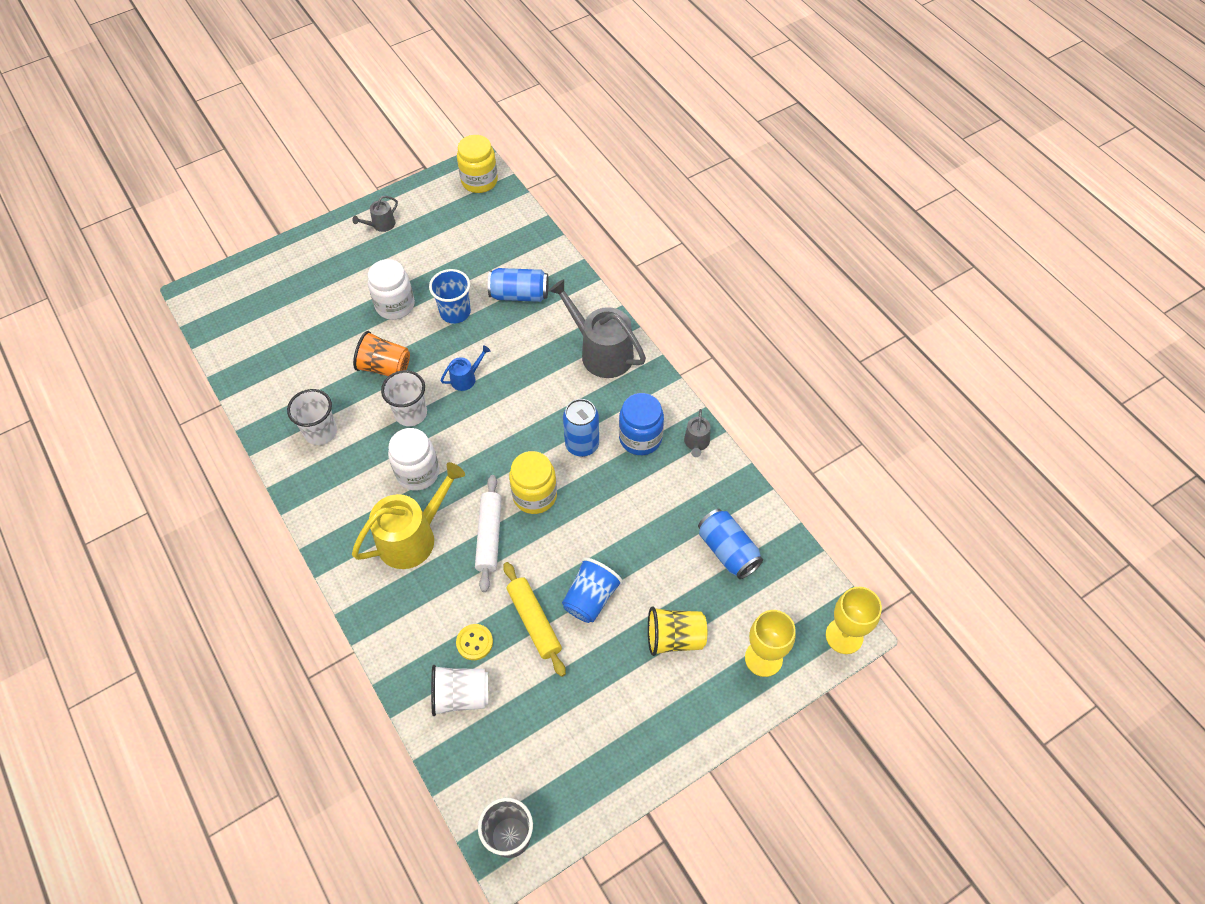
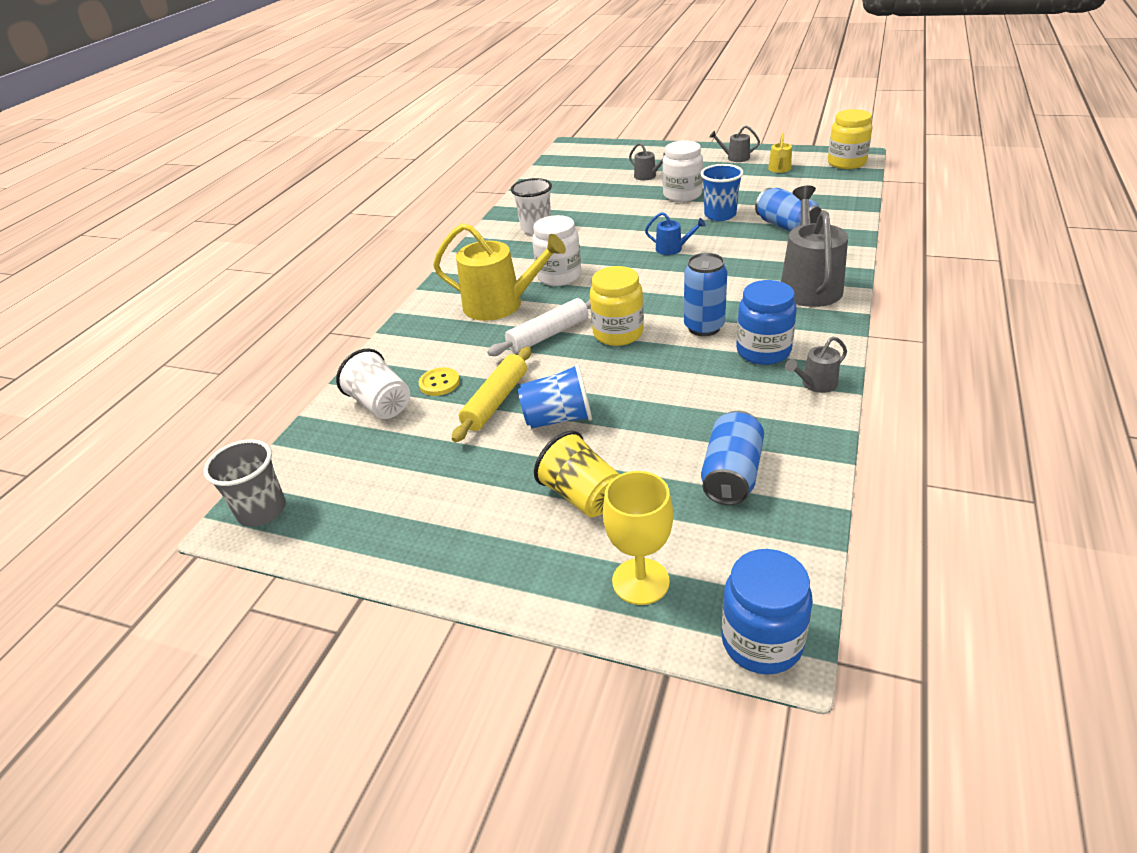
camera: 55 degrees right, 20 degrees down
orange cup [353,331,410,376] -> none
white cup [381,370,427,426] -> none
yellow goblet [826,587,882,654] -> blue jar [722,549,813,674]
none -> grey watering can [629,143,665,180]
none -> yellow watering can [768,133,792,173]

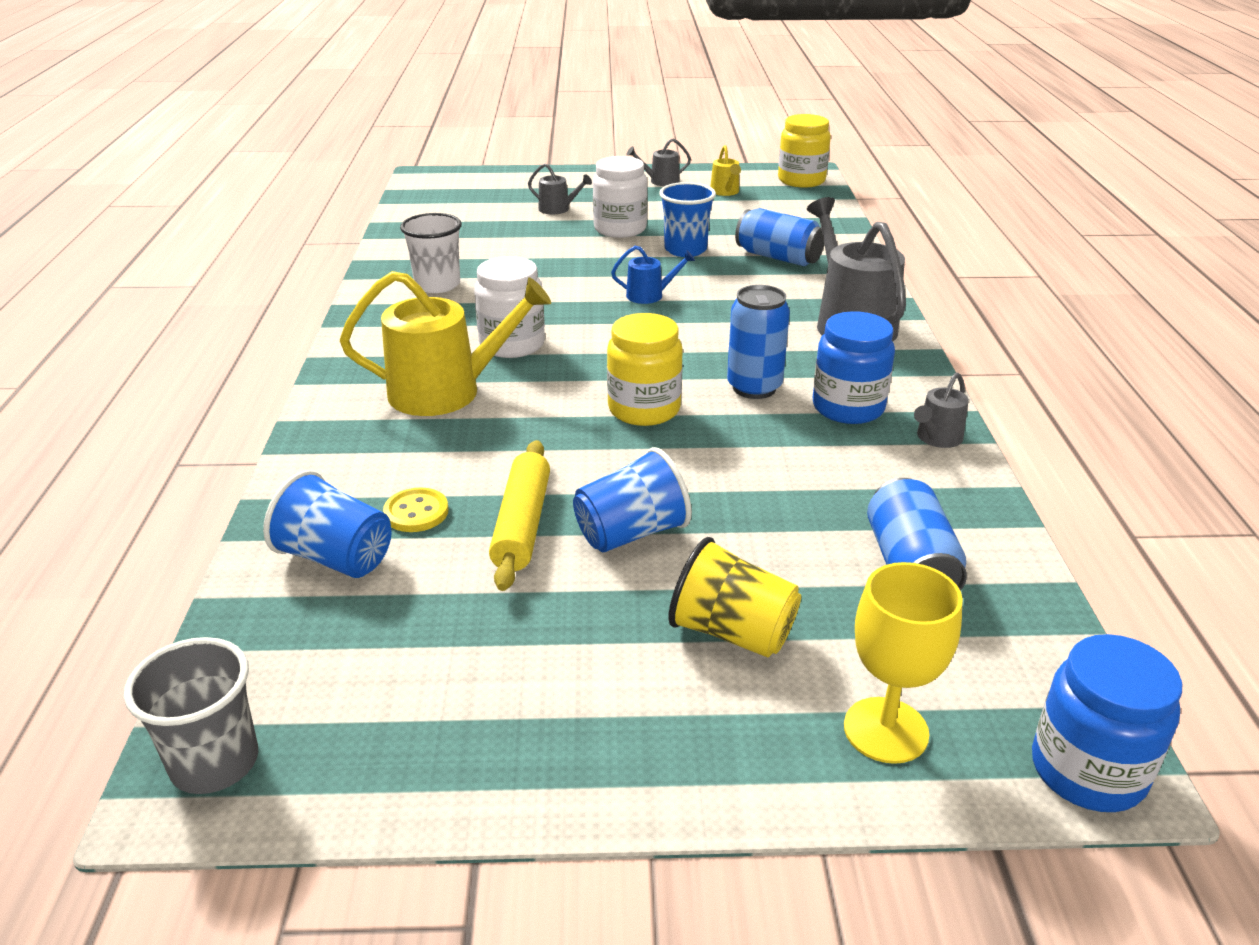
camera: 25 degrees left, 5 degrees down
white cup [336,348,410,419] -> blue cup [263,470,391,578]
white rolling pin [487,298,590,356] -> none

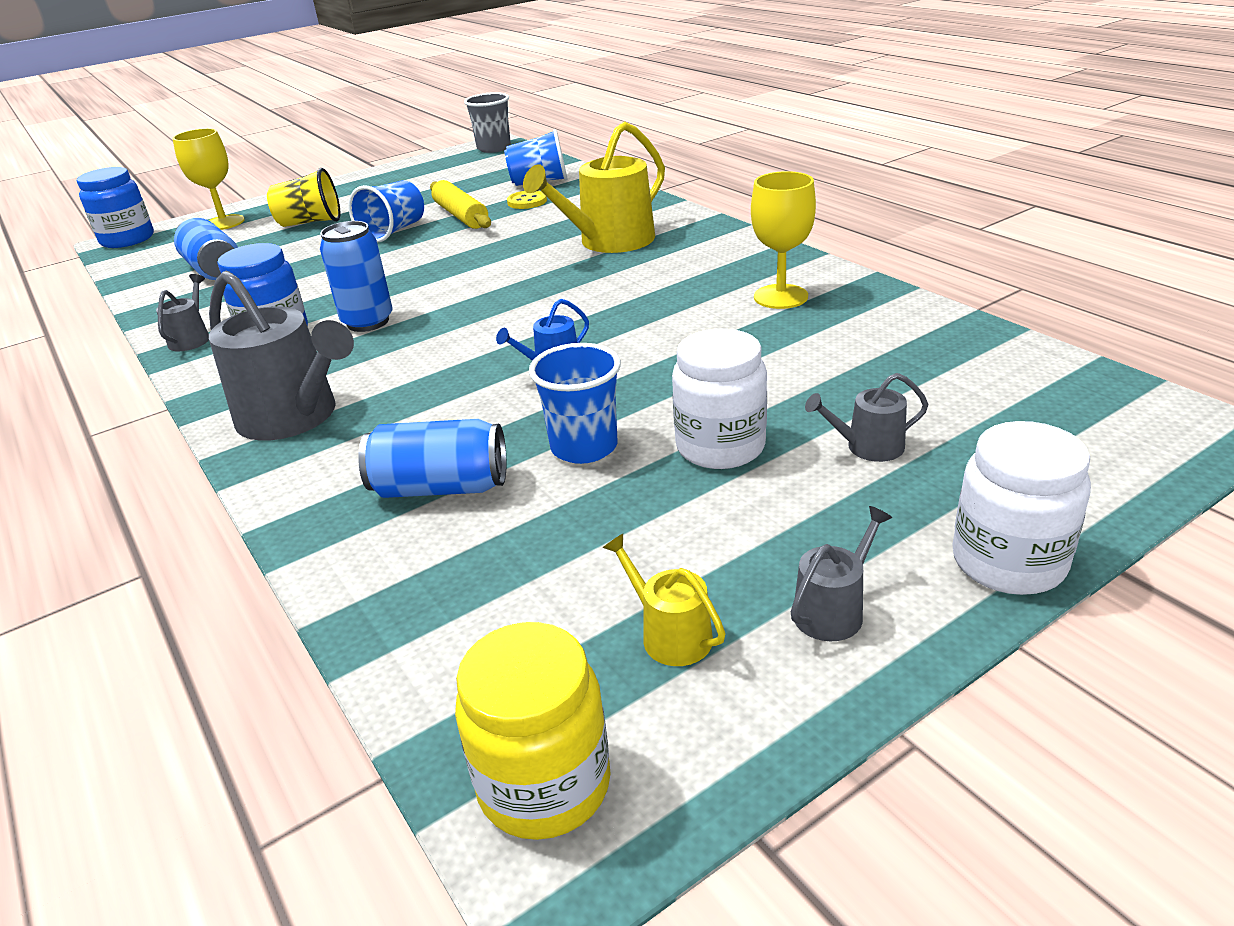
camera: 150 degrees right, 0 degrees up
white cup [400,213,462,293] -> yellow goblet [751,171,816,309]
white jar [474,256,545,358] -> white jar moved to [952,421,1091,595]
yellow jar [607,313,683,426] -> none

